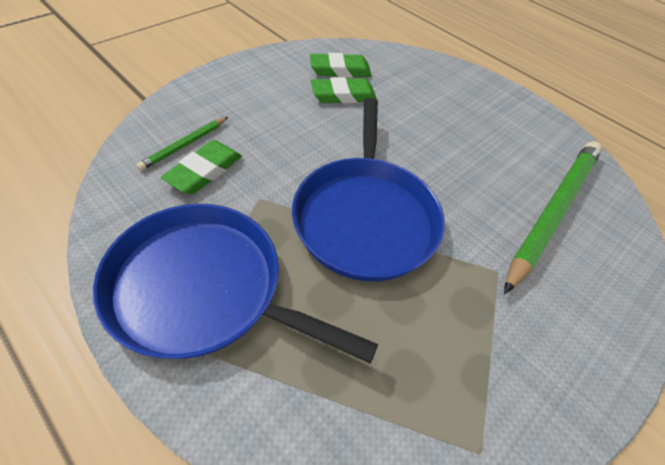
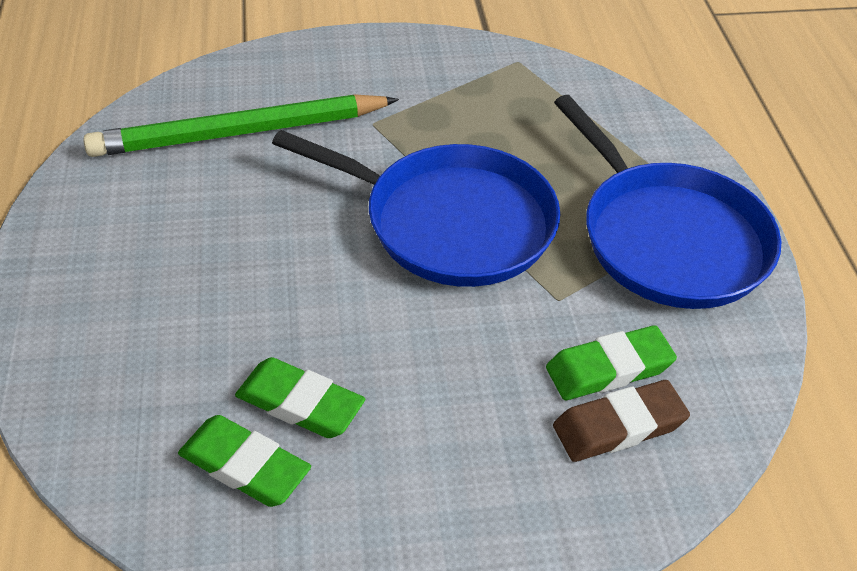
camera: 140 degrees left, 5 degrees down
green pencil [136,117,228,171] -> brown eraser [553,380,690,462]
blue pan [292,98,445,281] -> blue pan turned 75 degrees clockwise [272,130,560,287]

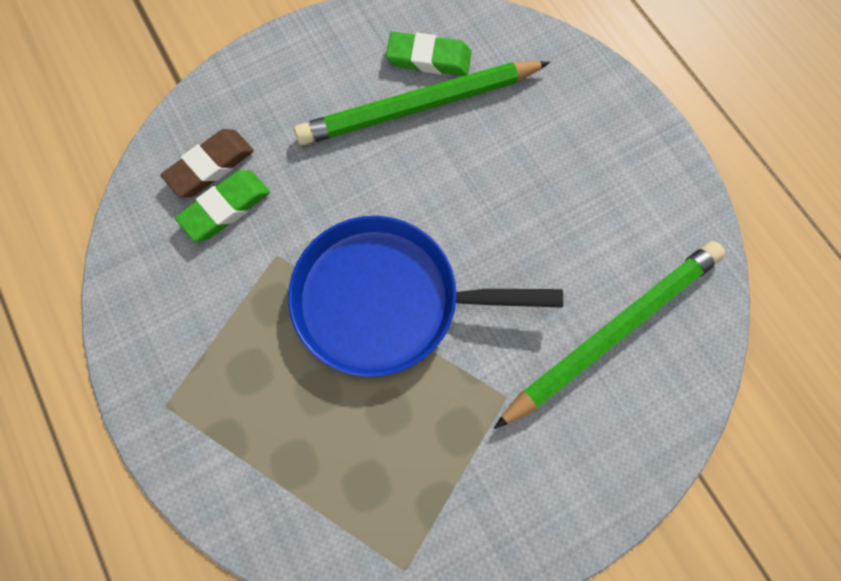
camera: 160 degrees right, 25 degrees up
green eraser [235,357,365,438] -> green pencil [294,61,550,145]
blue pan [554,95,782,309] -> none

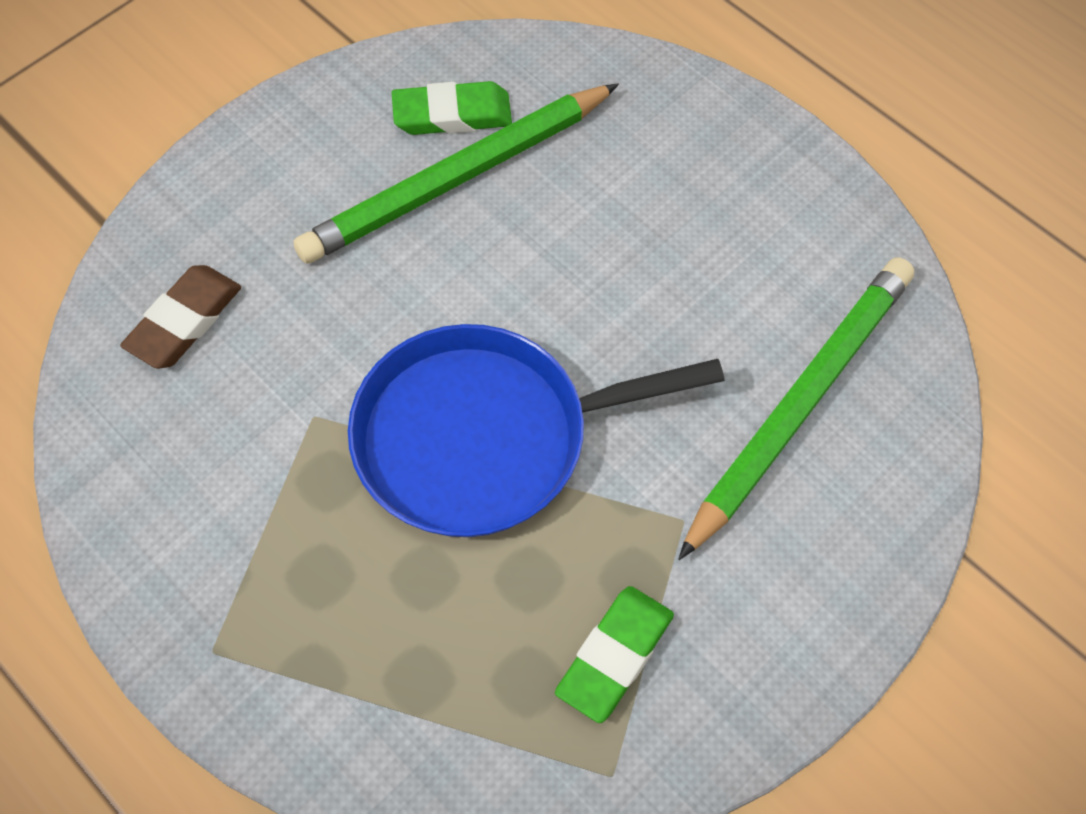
camera: 15 degrees left, 10 degrees down
green eraser [175,170,270,241] -> green eraser moved to [555,586,674,723]

